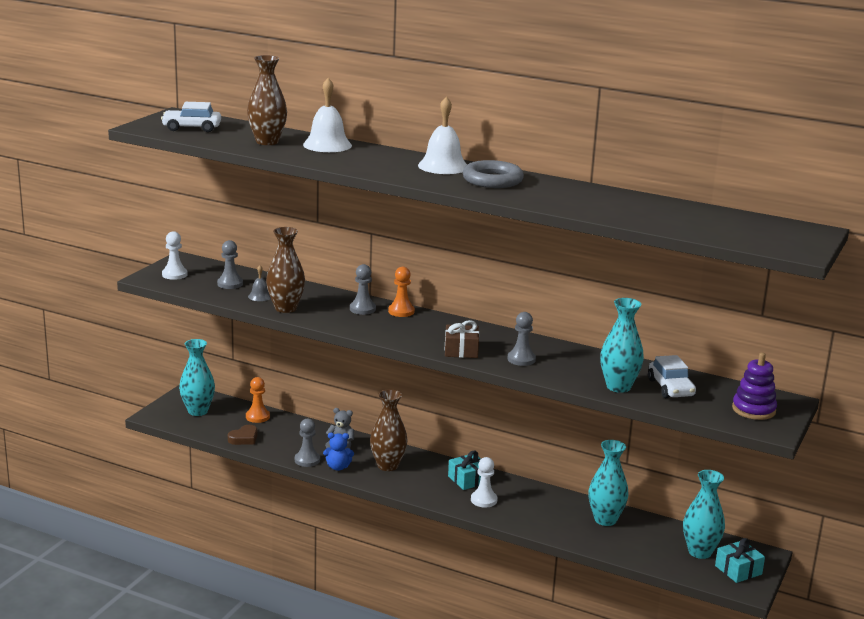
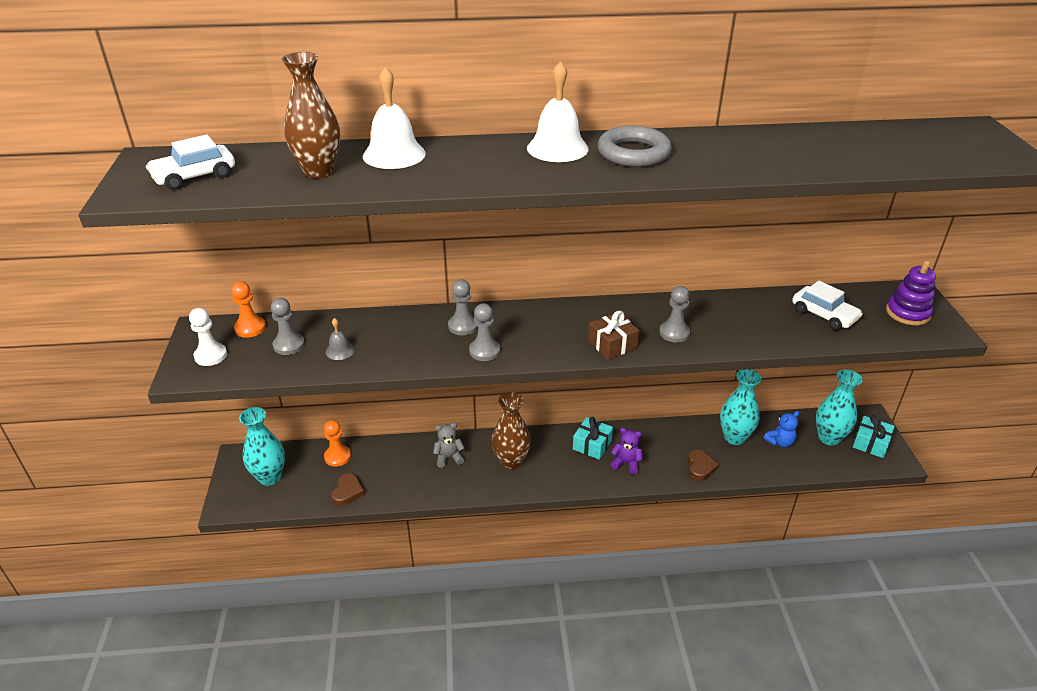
camera: 30 degrees left, 15 degrees up
brown vase [266,227,305,313] -> none
grey pawn [295,419,320,467] -> grey pawn moved to [469,303,500,361]
blue teddy bear [323,433,354,471] -> blue teddy bear moved to [763,411,799,447]
orange pawn [388,267,415,317] -> orange pawn moved to [231,281,266,338]
white pawn [471,457,498,508] -> purple teddy bear [611,428,643,474]
turquoise vase [600,298,644,393] -> none
none -> brown heart [688,450,719,481]

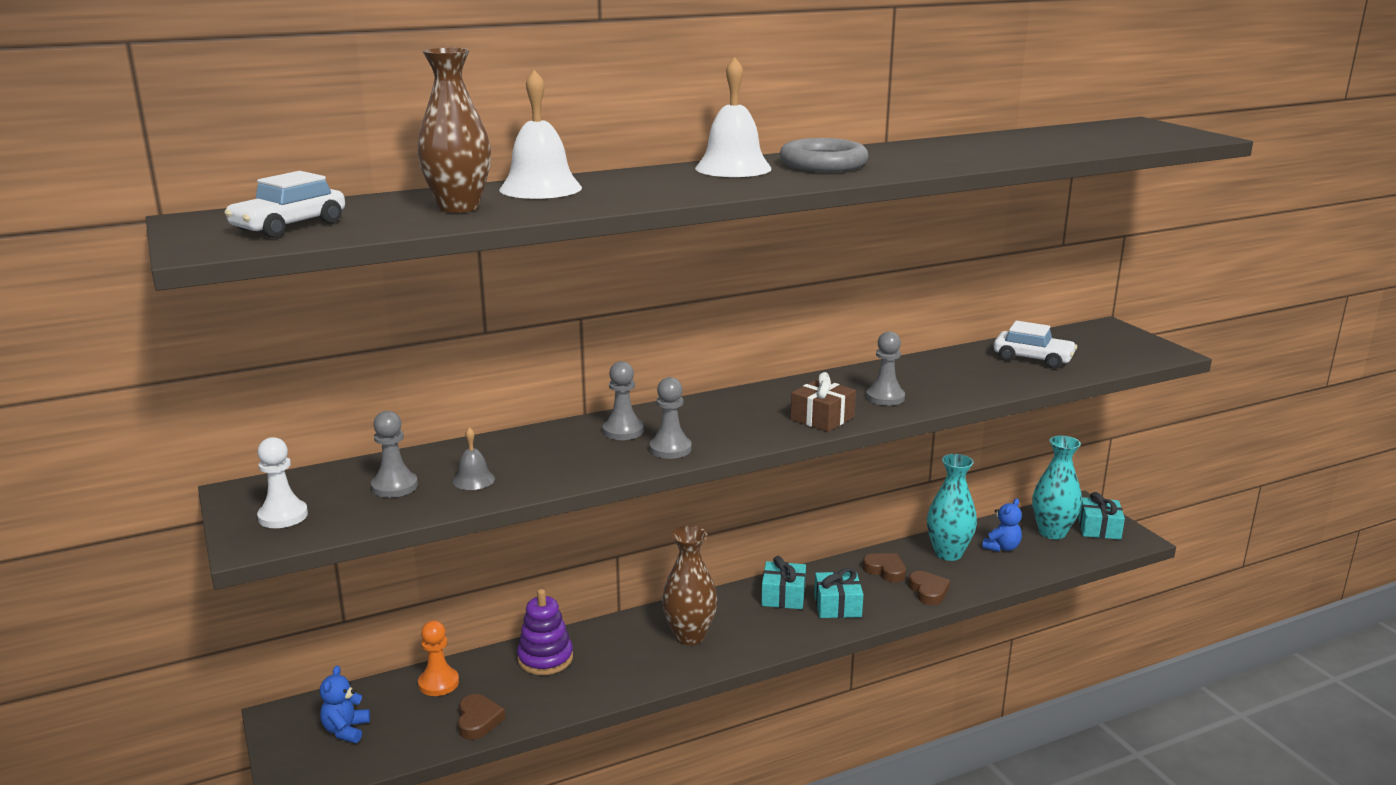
camera: 20 degrees left, 15 degrees down
orange pawn [231,281,266,338] -> none
turquoise vase [239,407,285,486] -> blue teddy bear [320,666,370,743]
grey teddy bear [433,423,465,468] -> none
purple teddy bear [611,428,643,474] -> turquoise gift [814,568,863,618]
purple stacking toy [886,260,936,325] -> purple stacking toy moved to [517,589,573,675]
none -> brown heart [863,553,906,582]

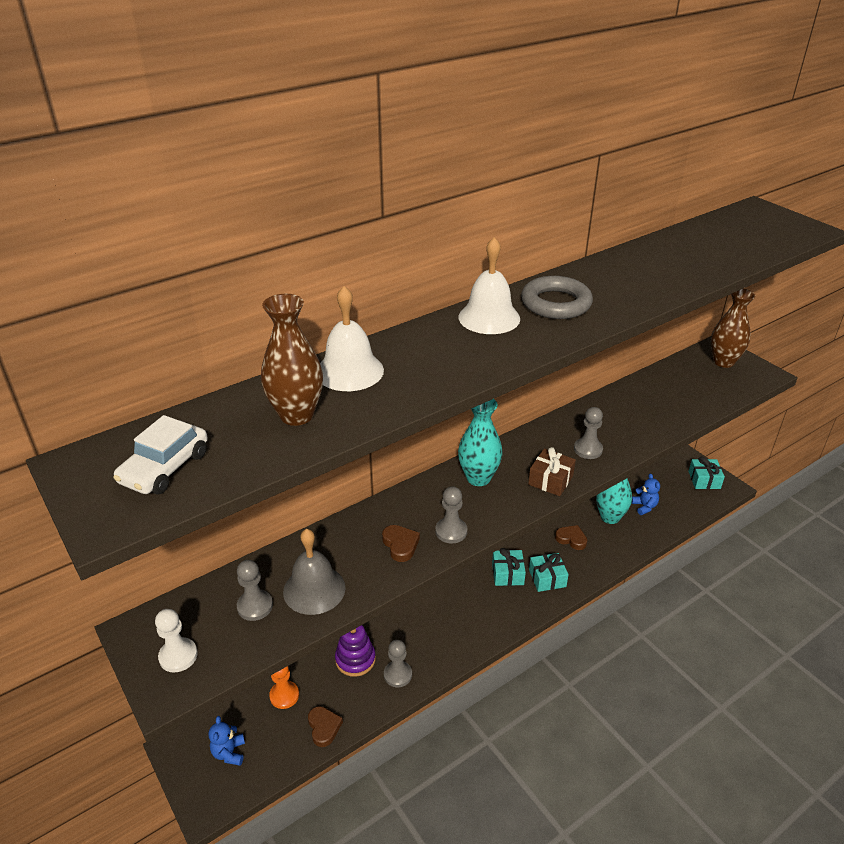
camera: 10 degrees left, 15 degrees up
grey bell [453,427,495,490] -> grey bell [283,529,345,615], size x1.92
grey pawn [603,361,644,440] -> grey pawn moved to [384,640,412,687]
brown vase [662,526,717,645] -> brown vase moved to [711,289,756,368]
brown heart [908,571,950,605] -> brown heart moved to [382,525,420,562]
blue teddy bear [982,498,1022,552] -> blue teddy bear turned 45 degrees counterclockwise [631,473,660,515]
white car [994,321,1077,369] -> none
turquoise vase [1032,436,1082,539] -> turquoise vase moved to [458,399,503,486]

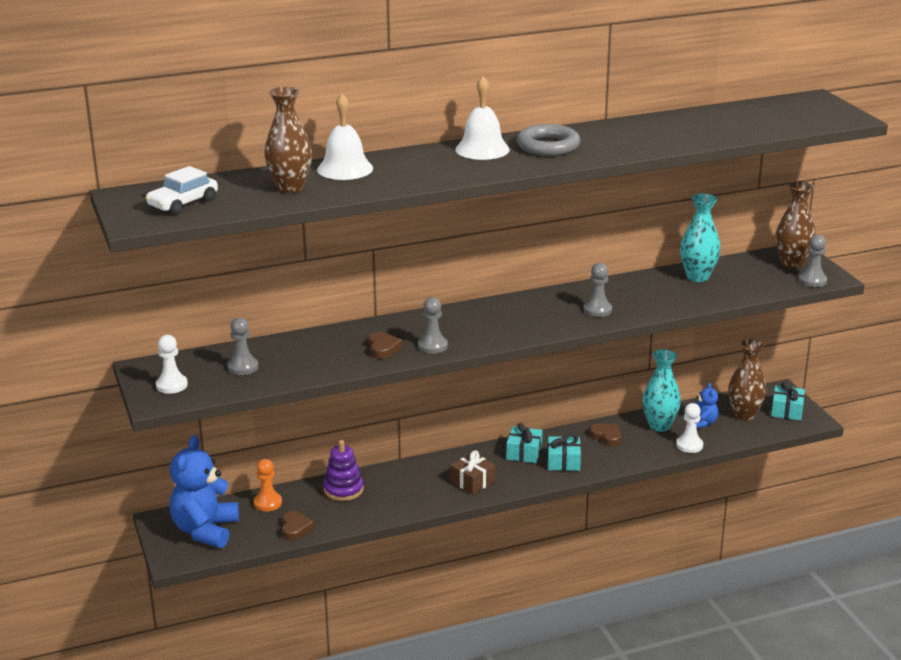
camera: 15 degrees right, 10 degrees down
blue teddy bear [209,716,245,766] -> blue teddy bear [170,435,239,548], size x2.12
grey bell [283,529,345,615] -> none
grey pawn [384,640,412,687] -> grey pawn moved to [799,235,827,287]
turquoise vase [458,399,503,486] -> turquoise vase moved to [680,194,721,282]
brown gift [528,447,576,496] -> brown gift moved to [450,450,495,494]
none -> white pawn [676,403,703,453]
none -> brown vase [728,339,767,421]

